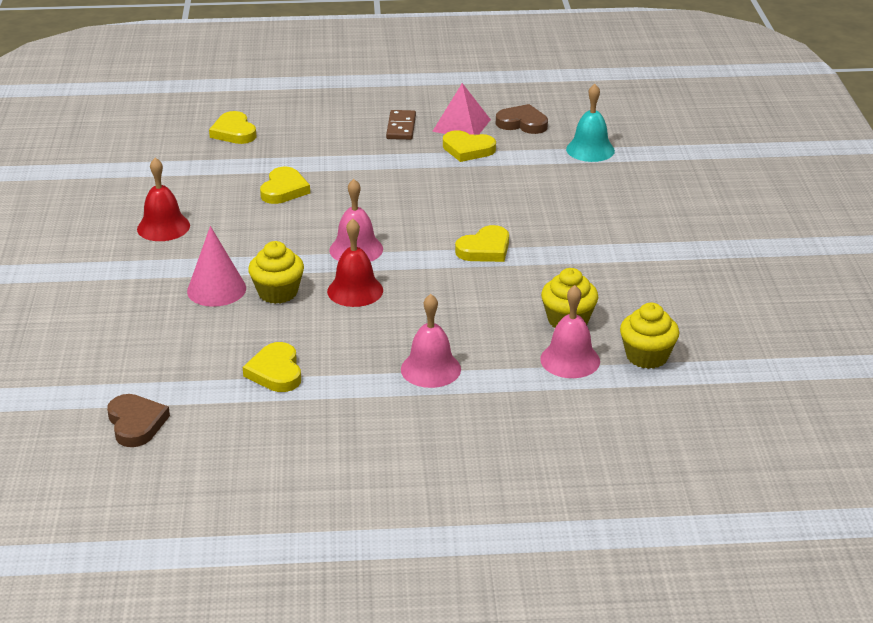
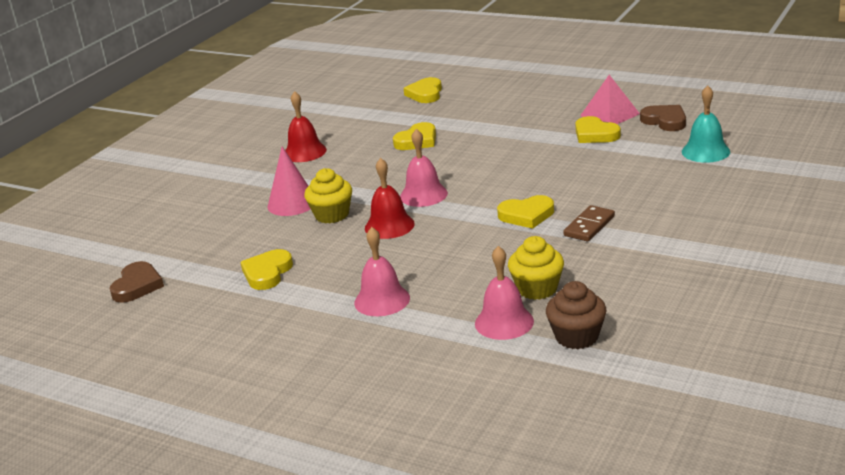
camera: 35 degrees right, 5 degrees down
brown domino [386,110,416,140] -> brown domino moved to [563,205,615,242]
yellow cupcake [620,303,679,369] -> brown cupcake [546,281,606,349]

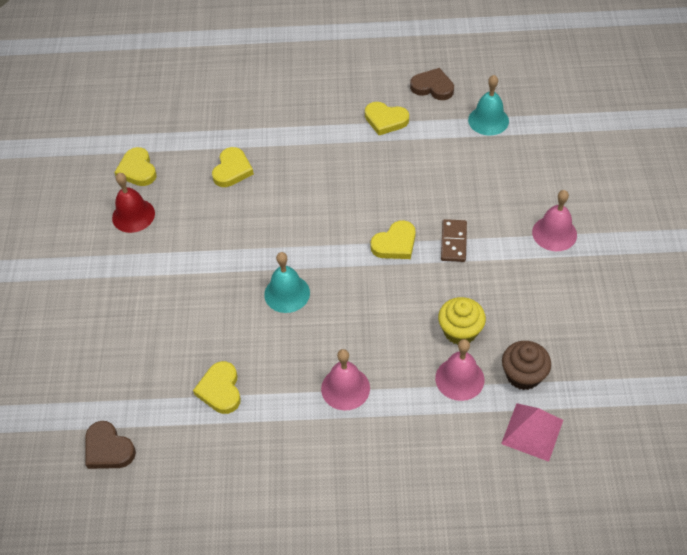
camera: 30 degrees left, 25 degrees up
brown heart [109,261,164,303] -> brown heart turned 150 degrees clockwise [85,421,136,469]
pink cone [268,147,310,216] -> none
yellow cupcake [304,168,352,224] -> none
red bell [365,158,415,239] -> turquoise bell [264,252,310,313]
pink bell [400,129,448,207] -> pink bell moved to [532,190,577,251]
yellow heart [403,77,442,103] -> yellow heart moved to [114,147,157,186]
pink pyramid [580,75,640,124] -> pink pyramid moved to [501,403,563,462]

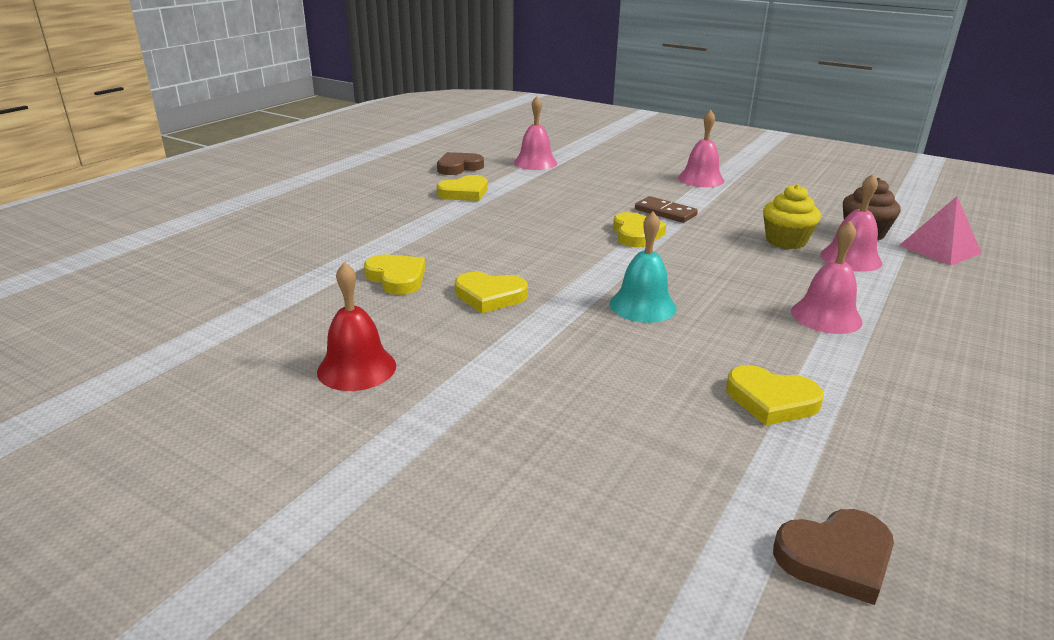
camera: 60 degrees left, 25 degrees down
yellow heart [114,147,157,186] -> yellow heart moved to [455,272,528,313]
turquoise bell [468,75,509,136] -> pink bell [514,96,557,170]

